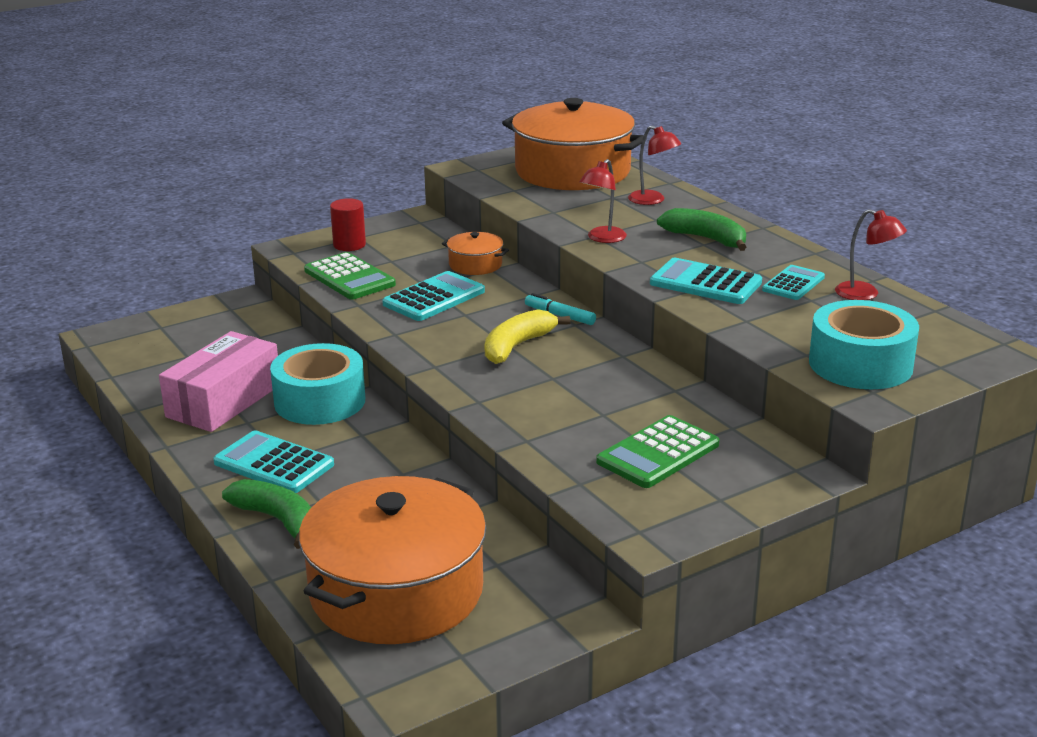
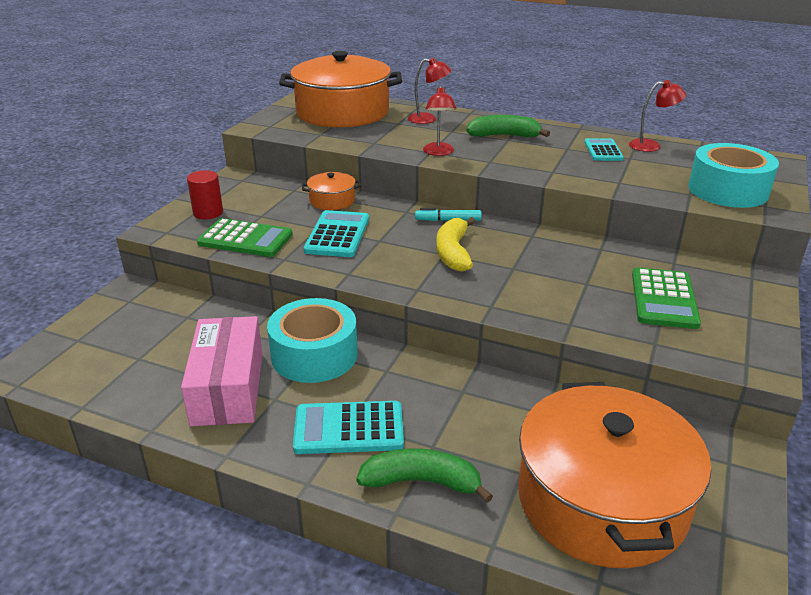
camera: 35 degrees left, 5 degrees up
turquoise calculator [650,258,762,304] -> none

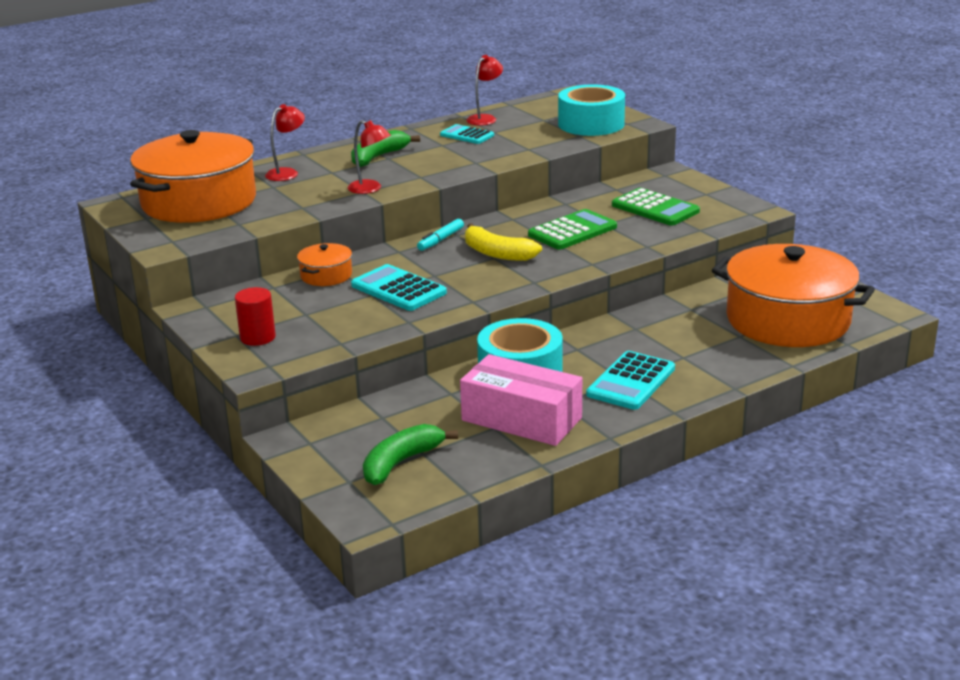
camera: 55 degrees left, 5 degrees down
green calculator [197,218,293,257] -> green calculator moved to [528,209,617,250]
green banana [356,448,493,503] -> green banana moved to [363,424,458,485]

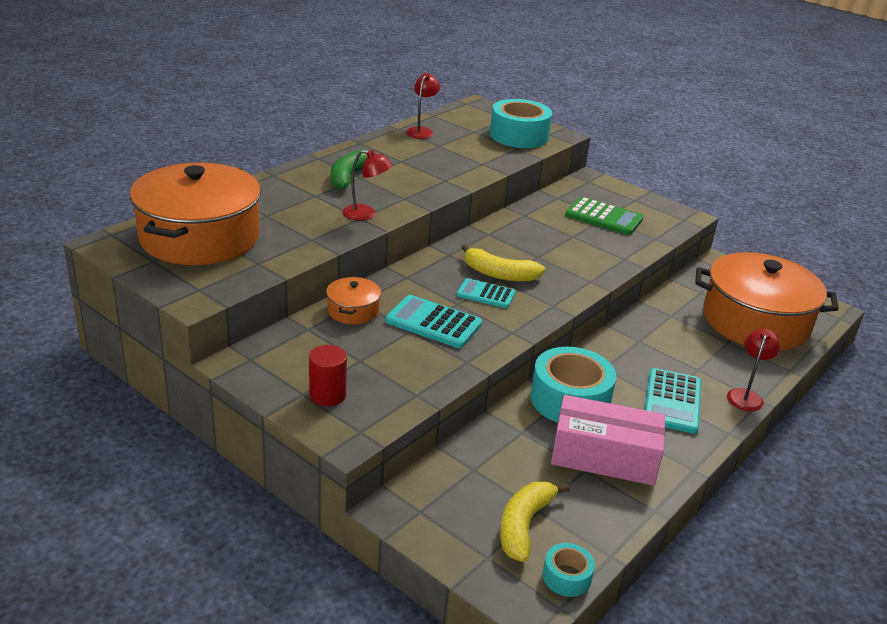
camera: 20 degrees left, 5 degrees up
red lamp [265,104,305,181] -> red lamp moved to [727,329,780,412]
green banana [363,424,458,485] -> yellow banana [500,481,570,562]
turquoise marker [417,219,464,251] -> none
turquoise calculator [440,124,494,144] -> turquoise calculator moved to [457,278,516,308]
green calculator [528,209,617,250] -> none
none -> turquoise tape [543,543,595,597]

